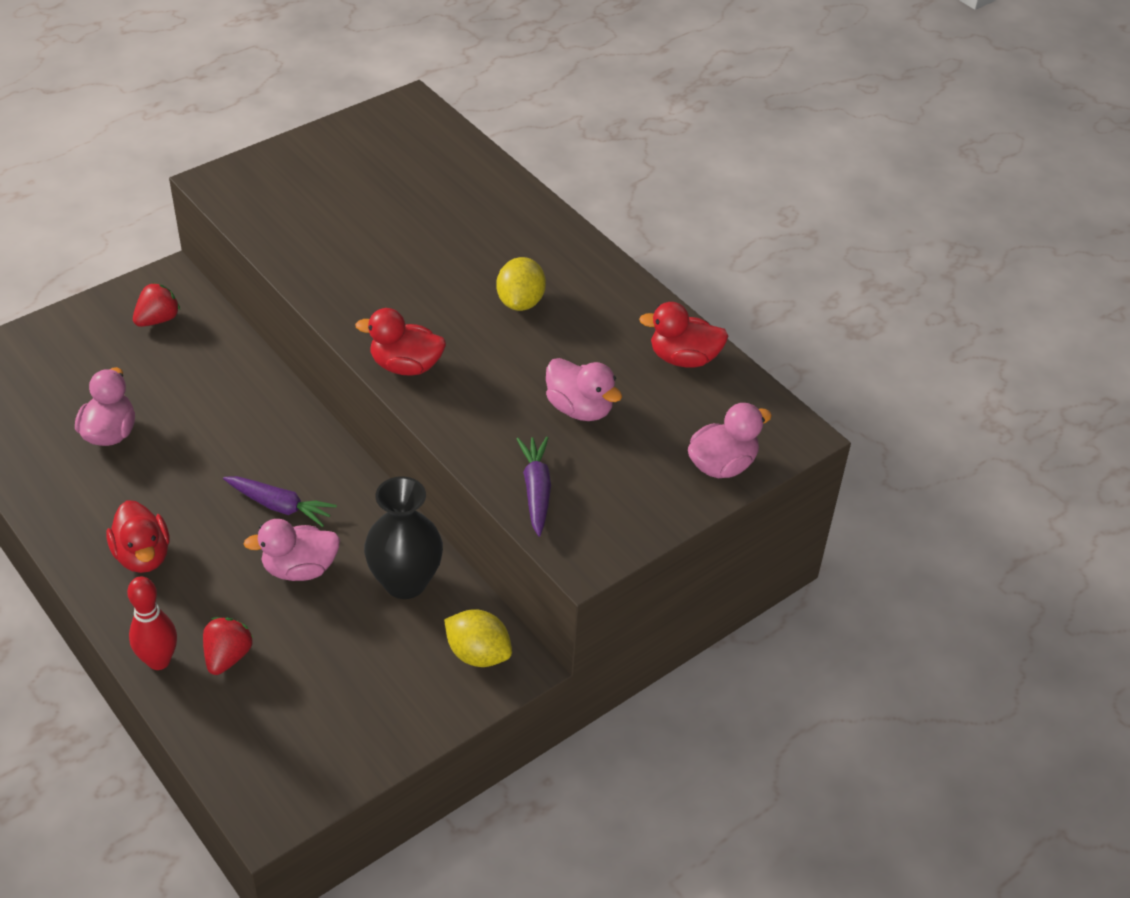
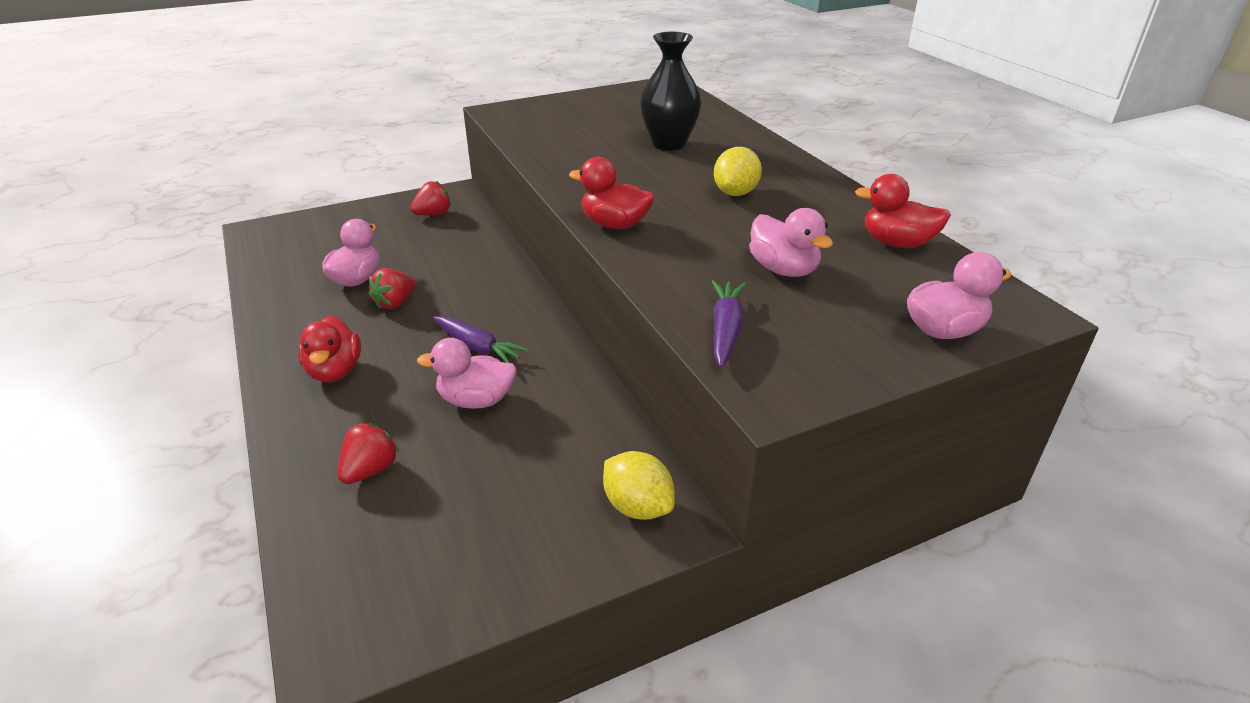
camera: 15 degrees right, 10 degrees down
red bowling pin [127,576,177,670] -> none
black vase [364,476,443,599] -> black vase moved to [640,32,702,151]
none -> red strawberry [369,268,416,310]

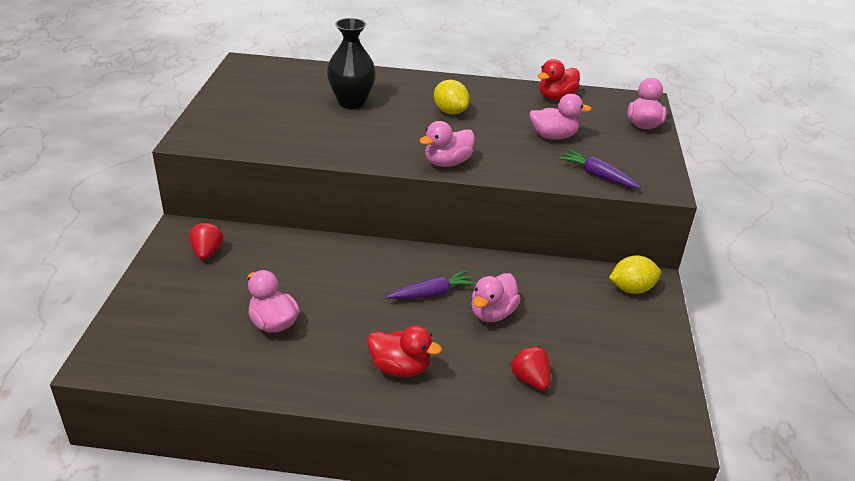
camera: 60 degrees left, 0 degrees up
red strawberry [369,268,416,310] -> none
red duck [569,157,654,229] -> pink duck [419,121,475,167]

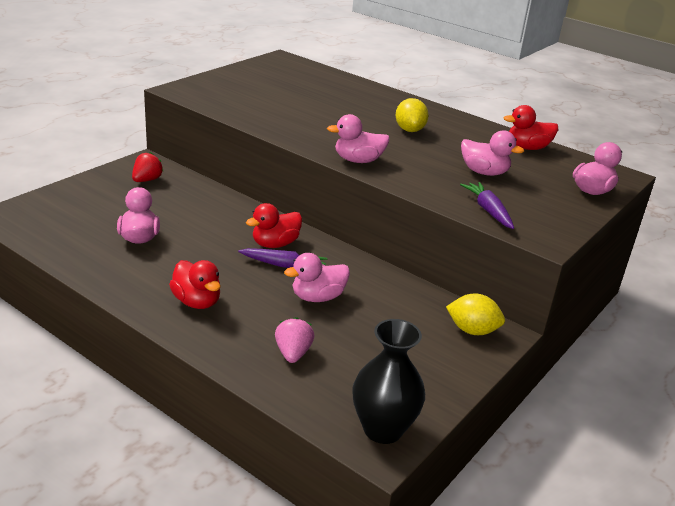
camera: 30 degrees right, 5 degrees down
black vase [327,18,376,109] -> black vase moved to [352,319,425,444]
red strawberry [510,346,550,390] -> pink strawberry [275,317,314,363]
none -> red duck [246,203,302,248]

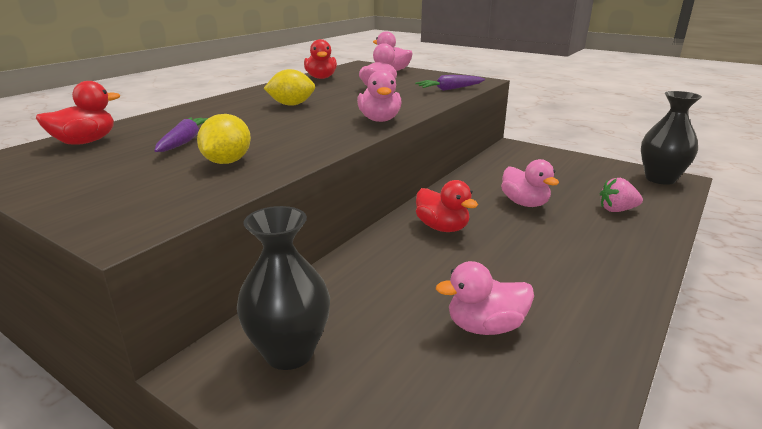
camera: 90 degrees left, 5 degrees down
red strawberry [132,152,163,182] -> black vase [237,206,330,370]
red duck [169,260,221,309] -> red duck moved to [36,81,120,145]
purple carrot [238,248,327,268] -> purple carrot moved to [154,117,208,152]
yellow lemon [446,294,505,335] -> yellow lemon moved to [197,114,251,164]

